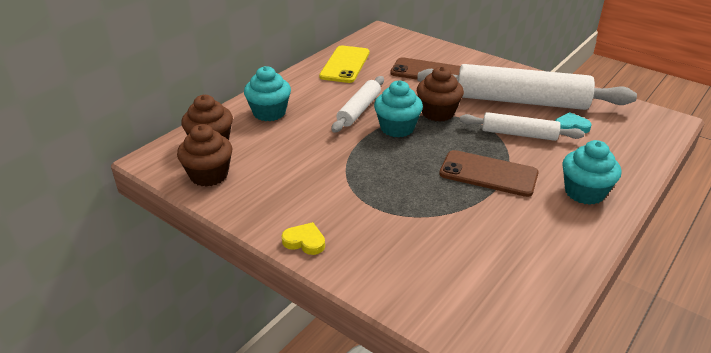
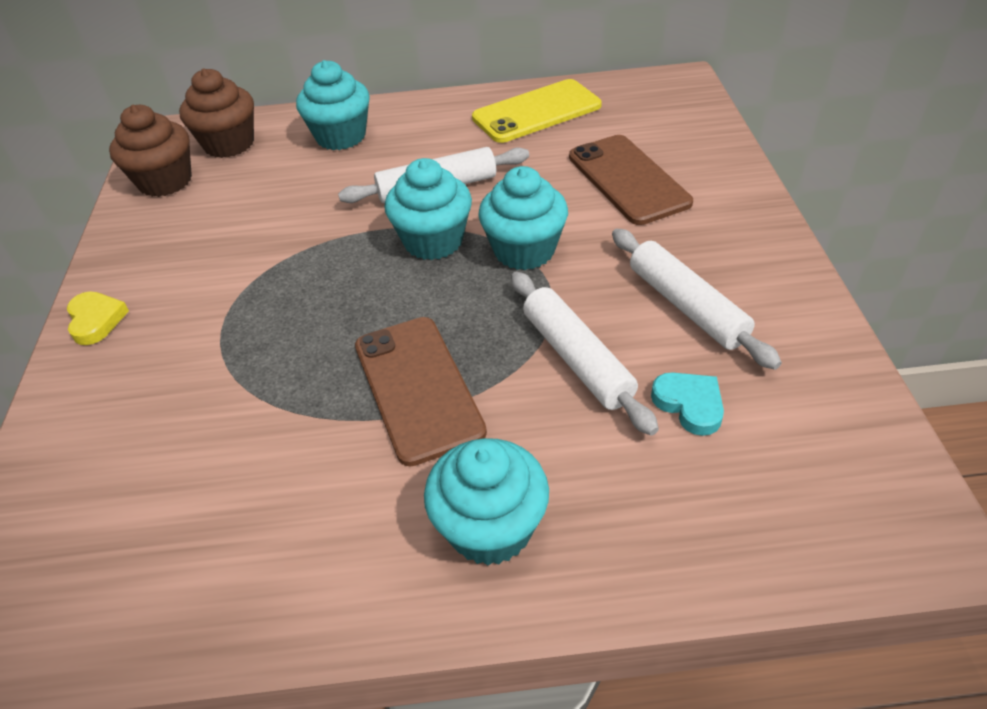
camera: 50 degrees right, 10 degrees up
white rolling pin [417,64,637,110] -> white rolling pin [612,229,782,370], size x0.53
brown cupcake [417,66,464,122] -> turquoise cupcake [478,166,568,270]

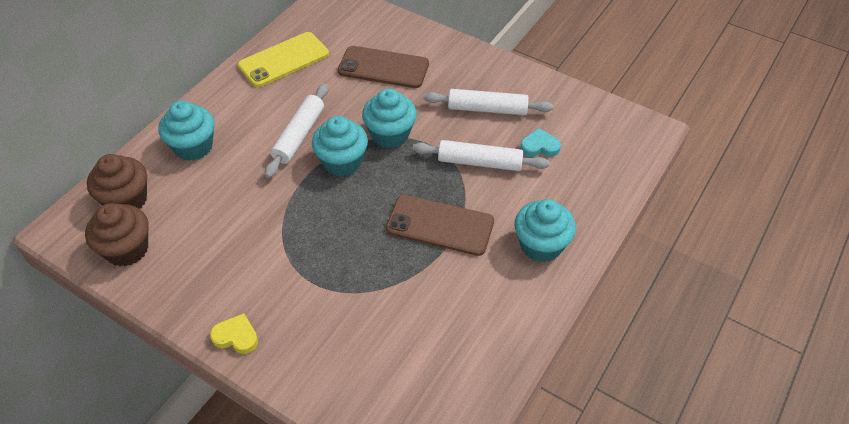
camera: 55 degrees left, 5 degrees up
yellow phone [472,79,602,143] -> yellow phone turned 45 degrees clockwise [238,32,329,87]

